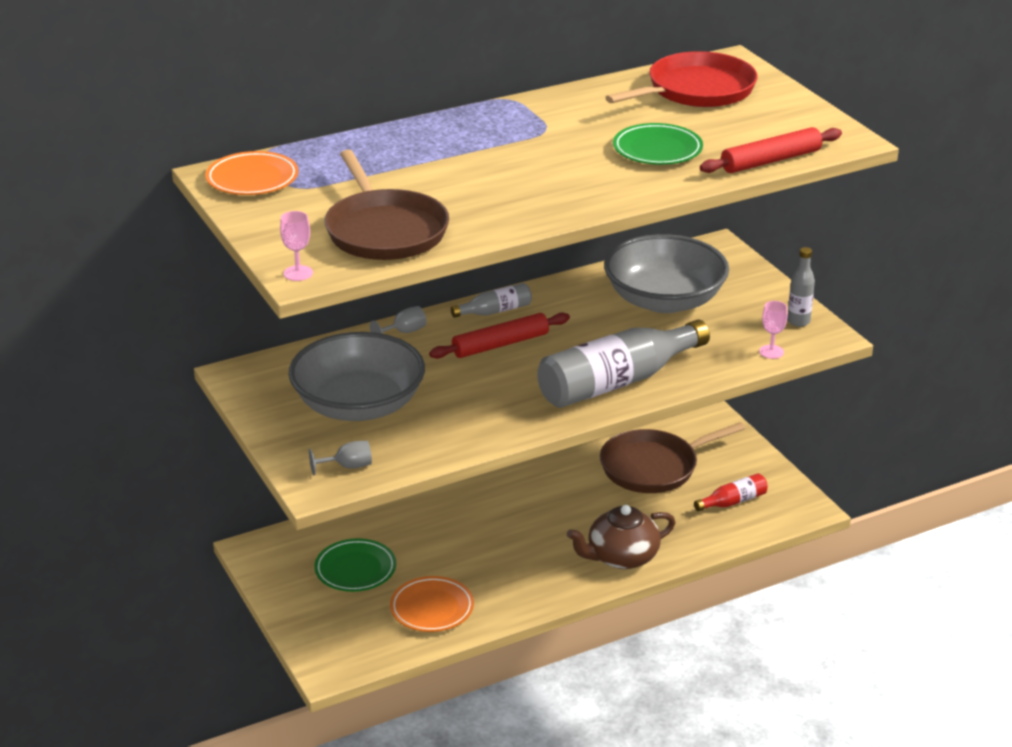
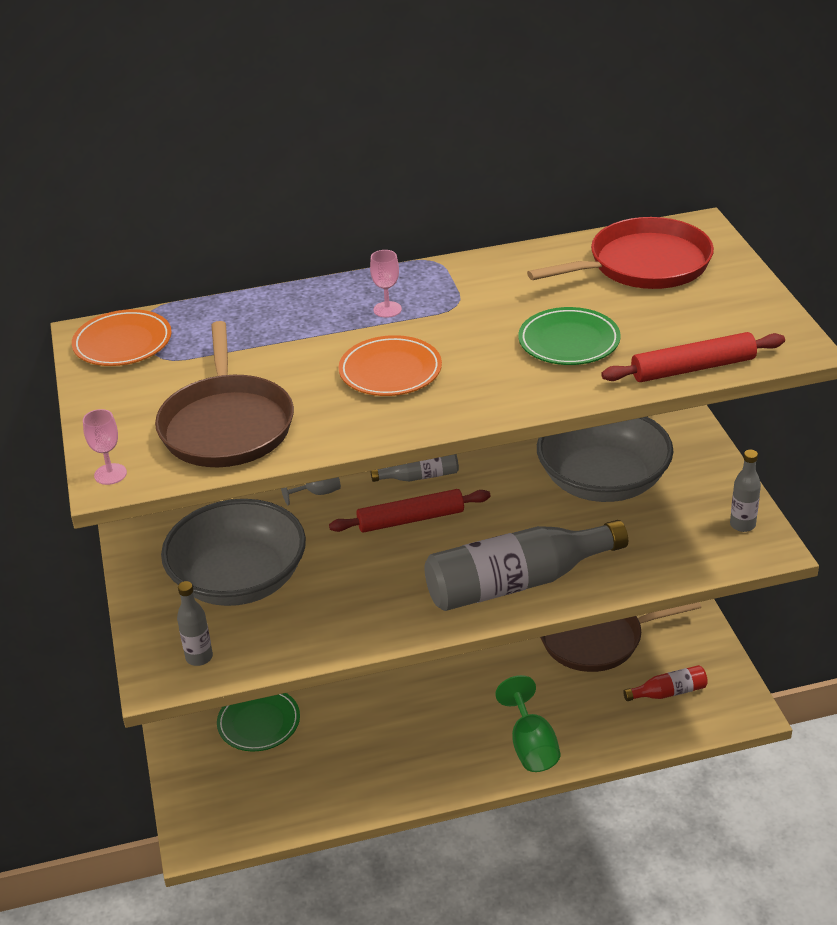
camera: 15 degrees right, 5 degrees up
grey goblet [309,441,372,475] -> grey bottle [177,581,213,666]
orange plate [390,576,474,632] -> orange plate moved to [338,335,442,396]
brown teapot [567,505,676,569] -> green goblet [495,675,560,772]
pink goblet [759,301,788,359] -> pink goblet moved to [370,250,402,318]

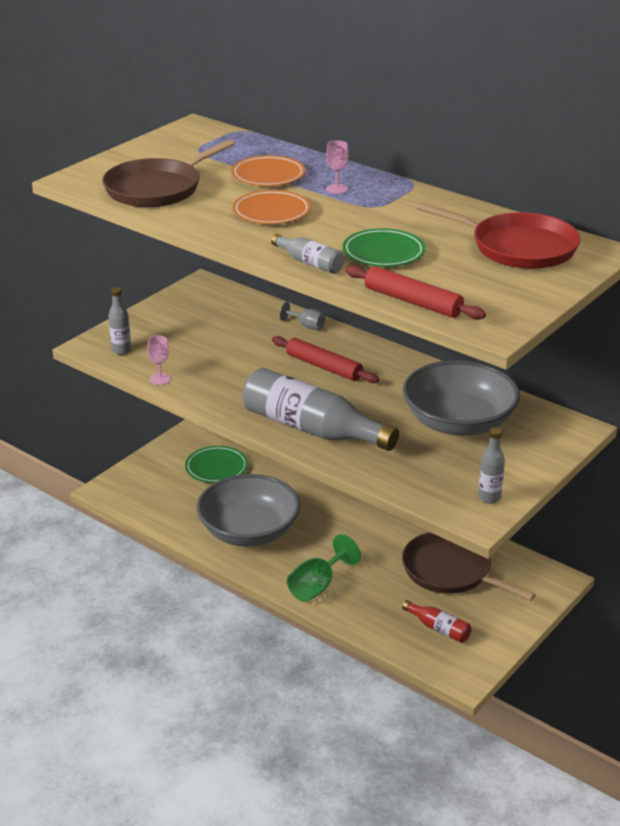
camera: 50 degrees right, 5 degrees down
orange plate [72,309,171,366] -> orange plate moved to [231,155,305,186]
pink goblet [83,409,127,485] -> pink goblet moved to [148,335,171,385]
grey bowl [161,499,306,606] -> grey bowl moved to [197,474,300,546]
grey bottle [370,454,459,482] -> grey bottle moved to [271,234,344,274]

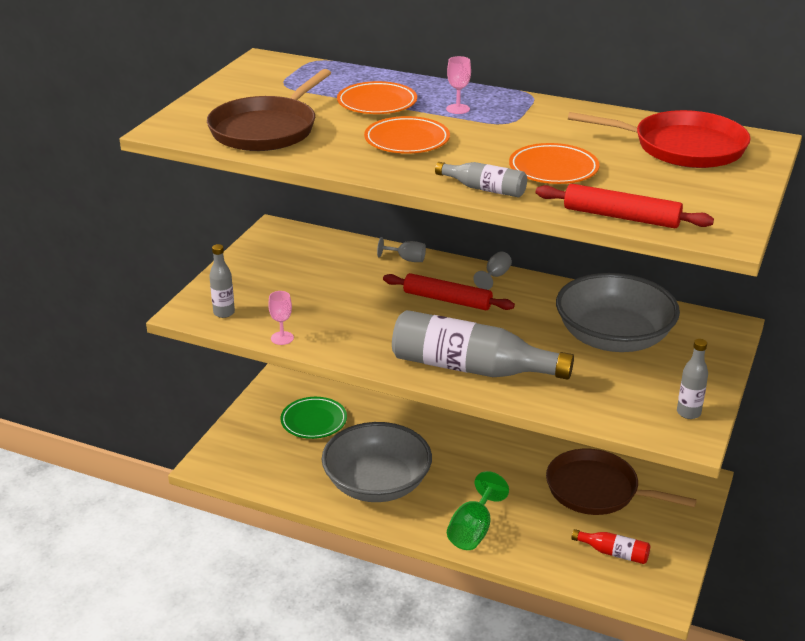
camera: 15 degrees left, 0 degrees up
green plate [343,228,426,267] -> orange plate [509,143,599,184]
none -> grey goblet [473,251,512,290]

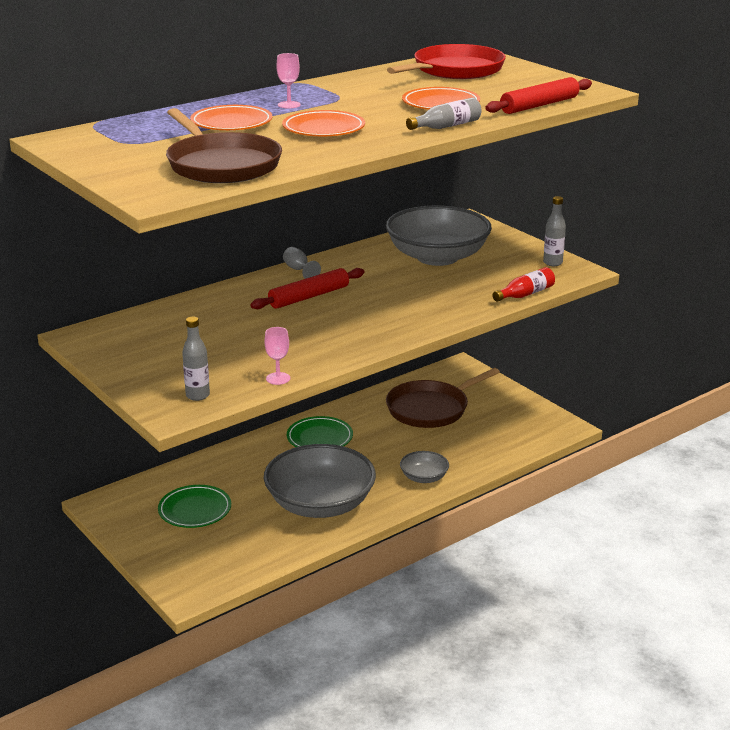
camera: 60 degrees left, 5 degrees down
grey goblet [377,237,426,262] -> none
grey bottle [392,310,574,380] -> none
green goblet [447,471,509,550] -> grey bowl [400,451,449,483]
red bottle [572,529,650,564] -> red bottle moved to [492,267,555,302]
none -> green plate [287,416,353,447]

